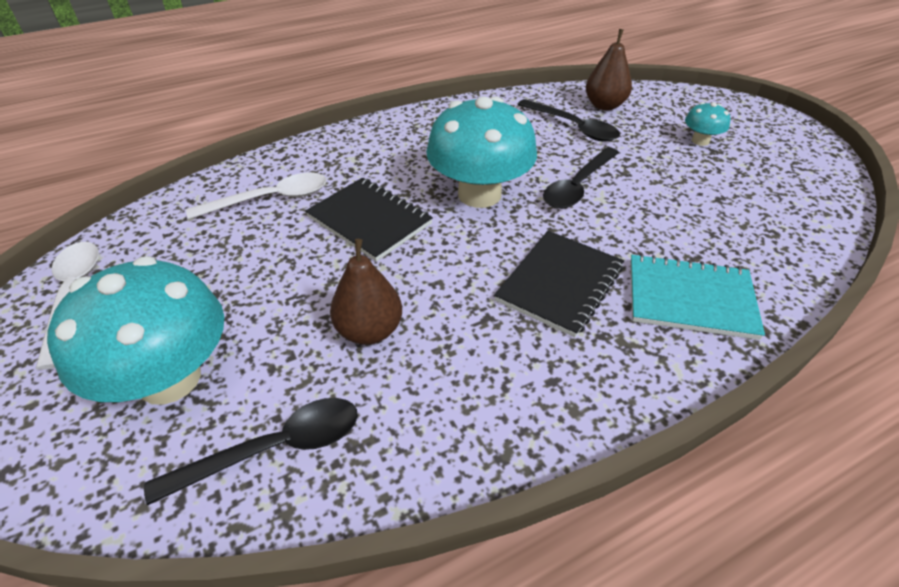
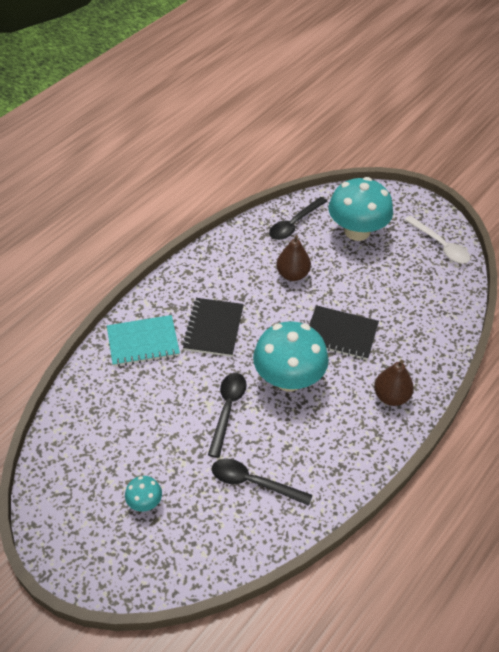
camera: 155 degrees right, 5 degrees up
white spoon [186,173,326,219] -> none
brown pear [586,29,632,110] -> brown pear moved to [374,360,414,406]

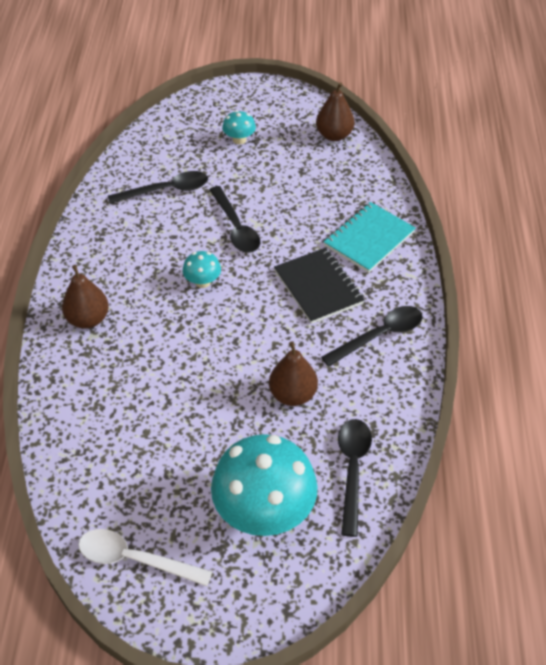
camera: 145 degrees right, 0 degrees up
turquoise mushroom [253,321,329,392] -> turquoise mushroom [183,251,221,288], size x0.45
black notebook [309,305,379,360] -> none
none -> brown pear [316,82,355,141]
none -> black spoon [321,306,422,367]

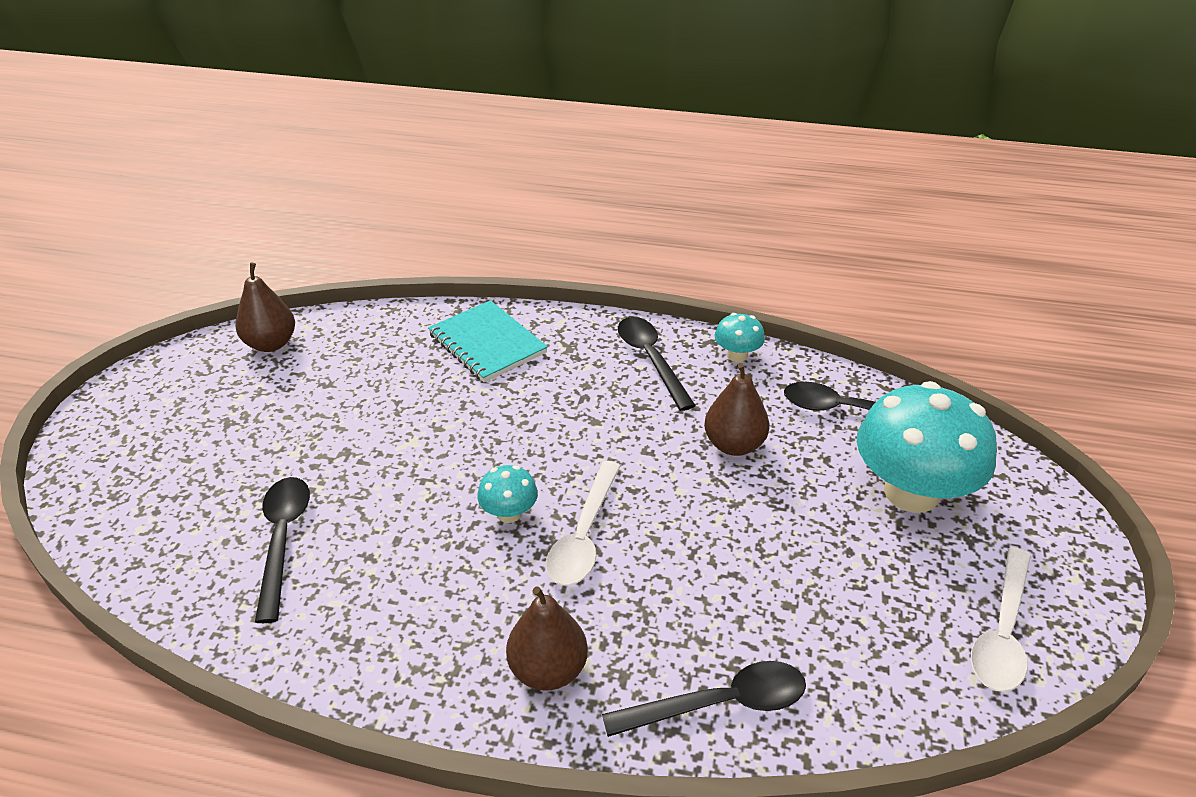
camera: 80 degrees left, 10 degrees down
black spoon [209,186,260,253] -> black spoon moved to [602,661,806,737]
turquoise mushroom [222,110,256,144] -> turquoise mushroom moved to [714,313,765,362]
black notebook [274,248,365,324] -> none
none -> white spoon [546,461,620,586]

